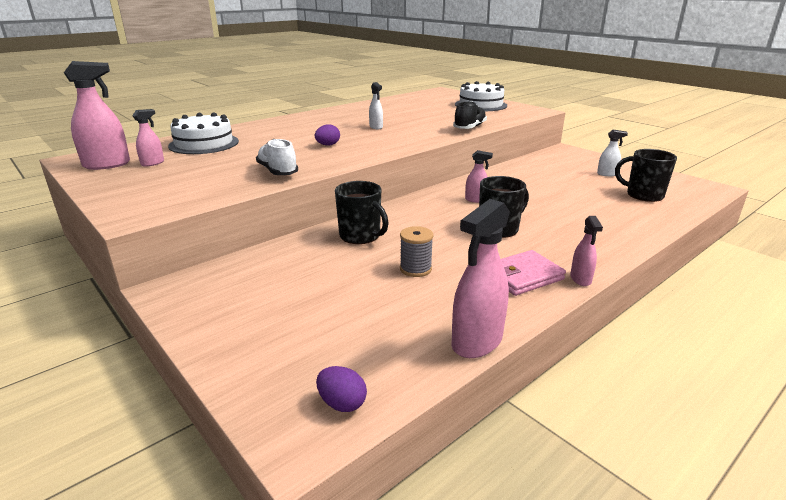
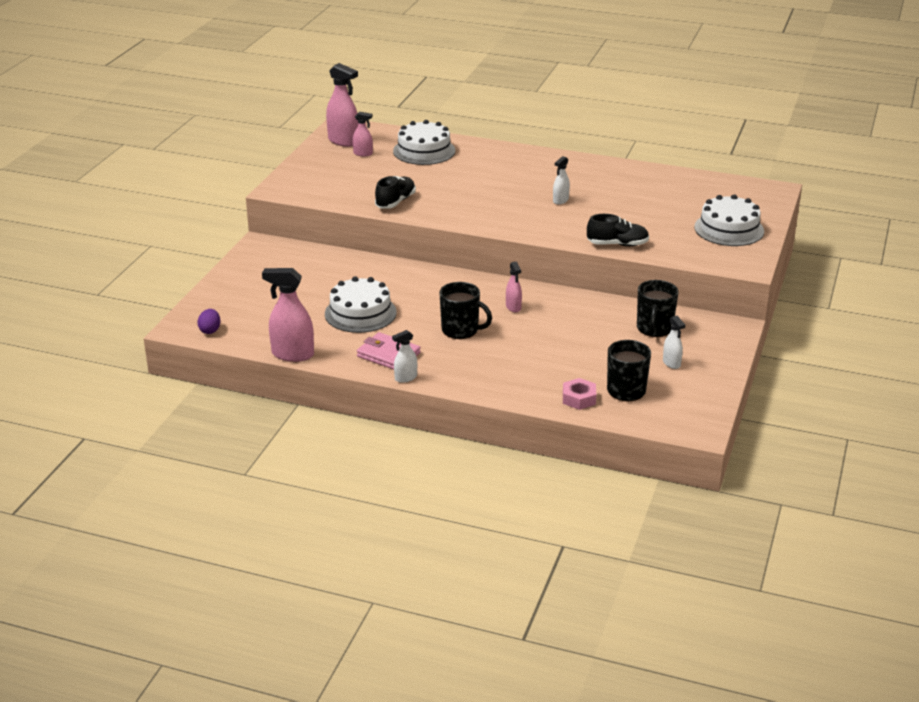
camera: 60 degrees right, 5 degrees up
white shoe [256,139,298,175] -> black shoe [375,176,416,209]
purple egg [315,124,340,146] -> none
black mug [335,181,389,244] -> black mug moved to [637,280,678,337]
grey spool [400,226,433,277] -> white cake [325,276,397,333]
pink spray bottle [570,216,603,286] -> white spray bottle [392,330,417,383]
none -> pink nut [563,378,596,410]

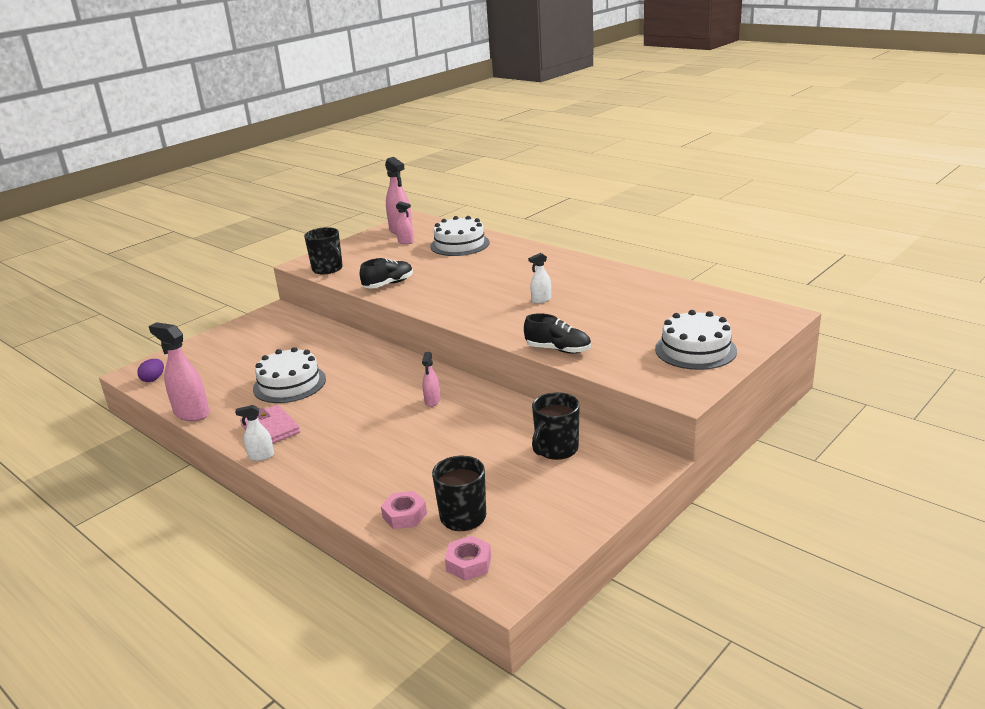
camera: 25 degrees right, 5 degrees down
black mug [439,282,492,339] -> black mug moved to [304,227,343,274]
white spray bottle [663,316,685,369] -> none
none -> pink nut [445,536,491,581]

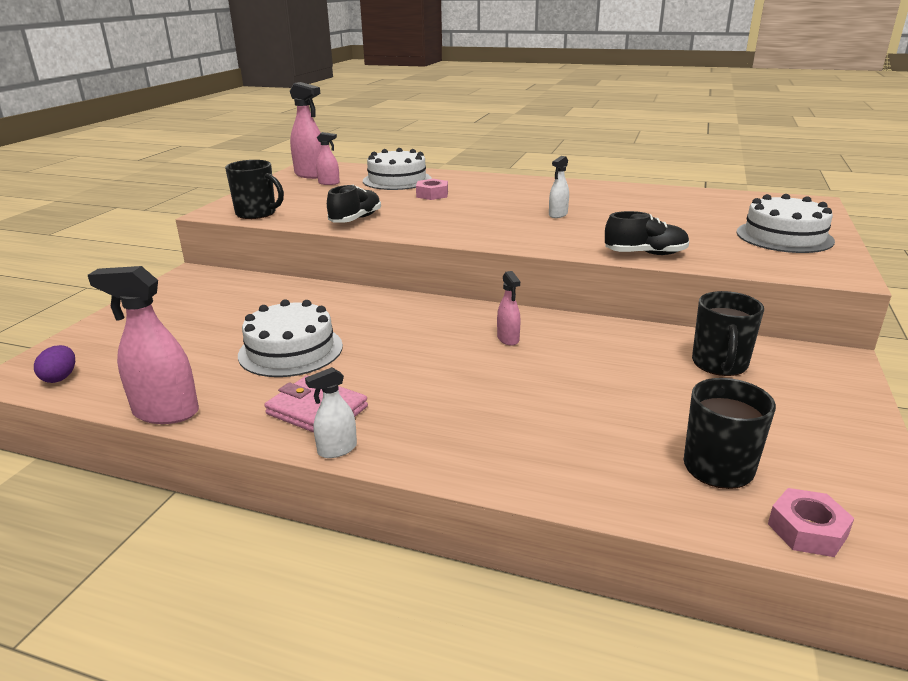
camera: 25 degrees left, 0 degrees up
pink nut [381,491,427,529] -> pink nut moved to [416,179,448,200]

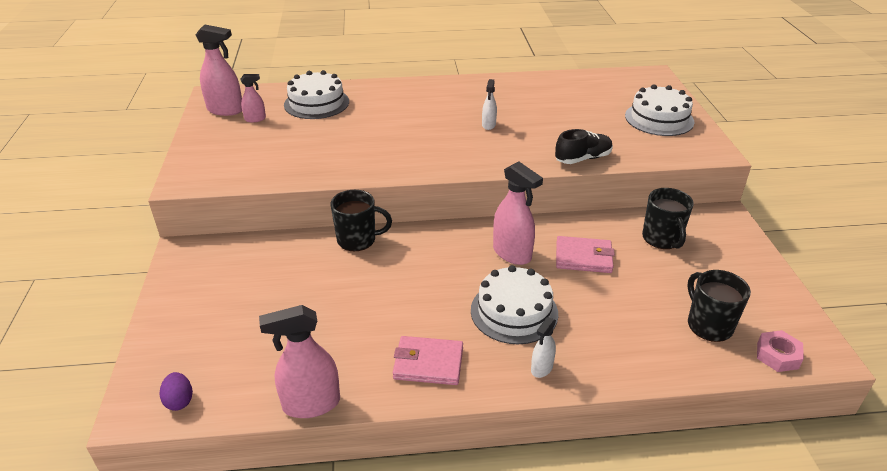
camera: 25 degrees left, 10 degrees up
black mug [225,160,284,219] -> black mug moved to [331,190,392,251]
white cake [238,299,343,377] -> white cake moved to [471,265,558,344]
white spray bottle [305,367,357,458] -> white spray bottle moved to [531,317,556,378]
black shoe [327,185,381,223] -> none
pink nut [416,179,448,200] -> none
pink spray bottle [497,271,520,346] -> pink spray bottle [493,161,543,265], size x1.84
none -> pink wallet [556,236,615,273]

